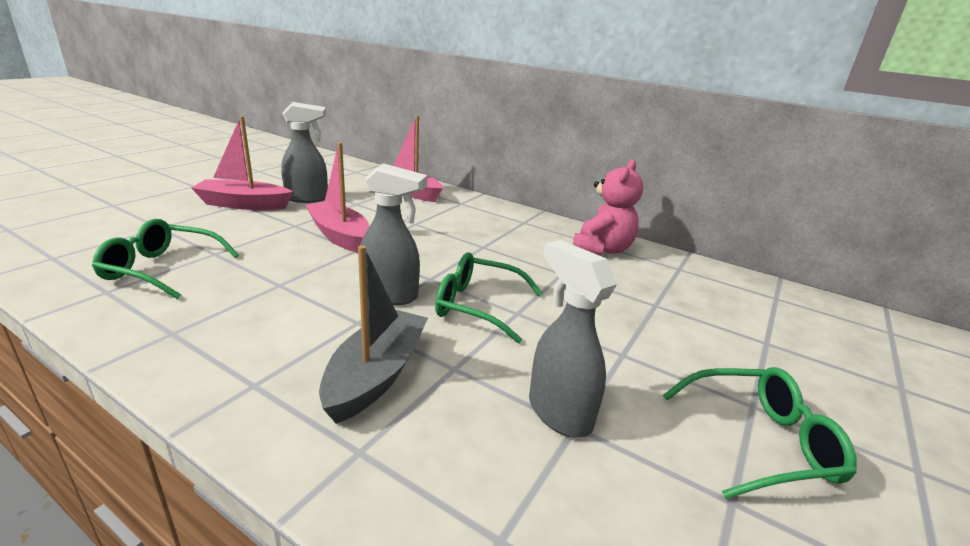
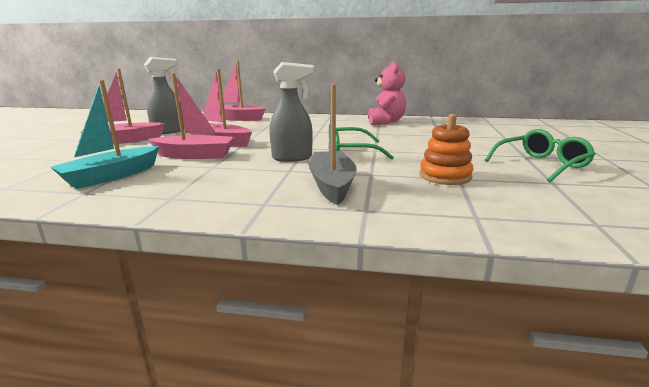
camera: 20 degrees left, 5 degrees down
green glasses [92,219,239,299] -> turquoise boat [50,80,159,189]
grey spray bottle [529,240,617,438] -> orange stacking toy [420,114,474,185]
none -> pink boat [148,73,235,159]

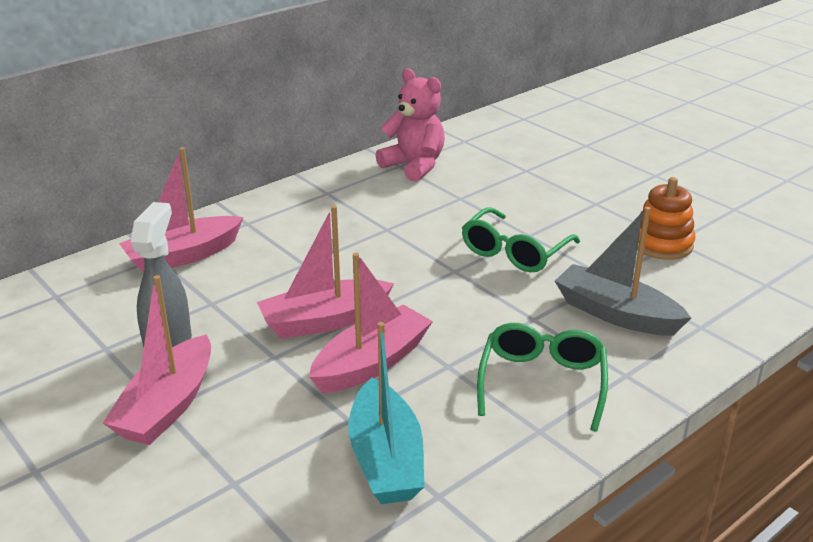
camera: 50 degrees left, 10 degrees up
grey spray bottle [269,62,314,162] -> none
green glasses [485,129,596,182] -> green glasses moved to [477,323,608,432]

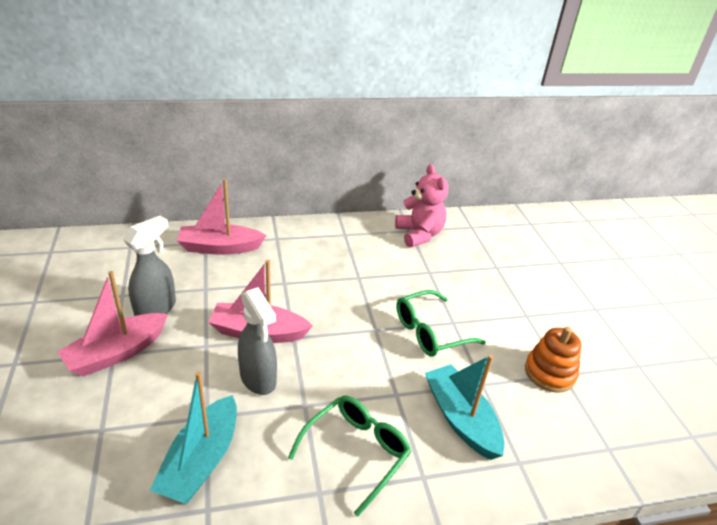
camera: 25 degrees right, 5 degrees up
pink boat [309,253,433,393] -> grey spray bottle [238,287,277,395]
grey boat [555,207,691,336] -> turquoise boat [425,354,505,460]

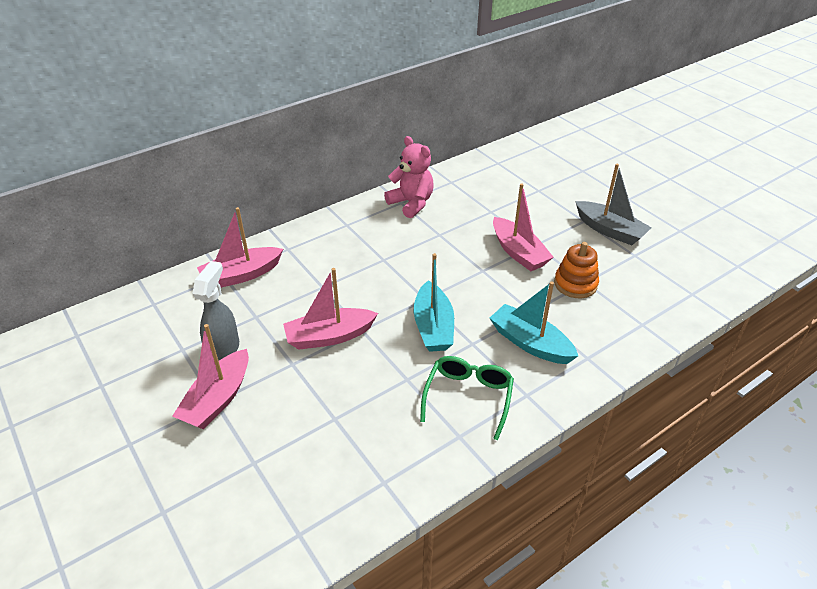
camera: 20 degrees left, 5 degrees up
turquoise boat [150,372,237,504] -> turquoise boat moved to [414,253,454,352]
grey spray bottle [238,287,277,395] -> none
green glasses [396,290,486,357] -> none
none -> pink boat [493,183,554,271]
none -> grey boat [575,164,652,245]

